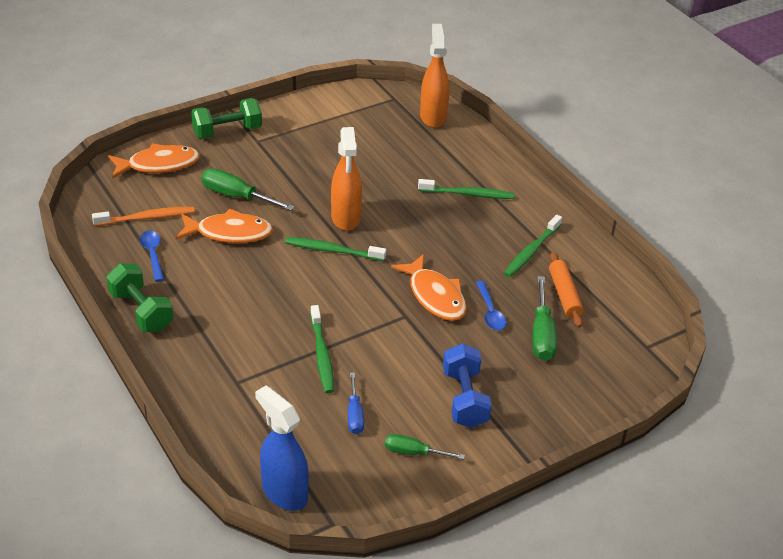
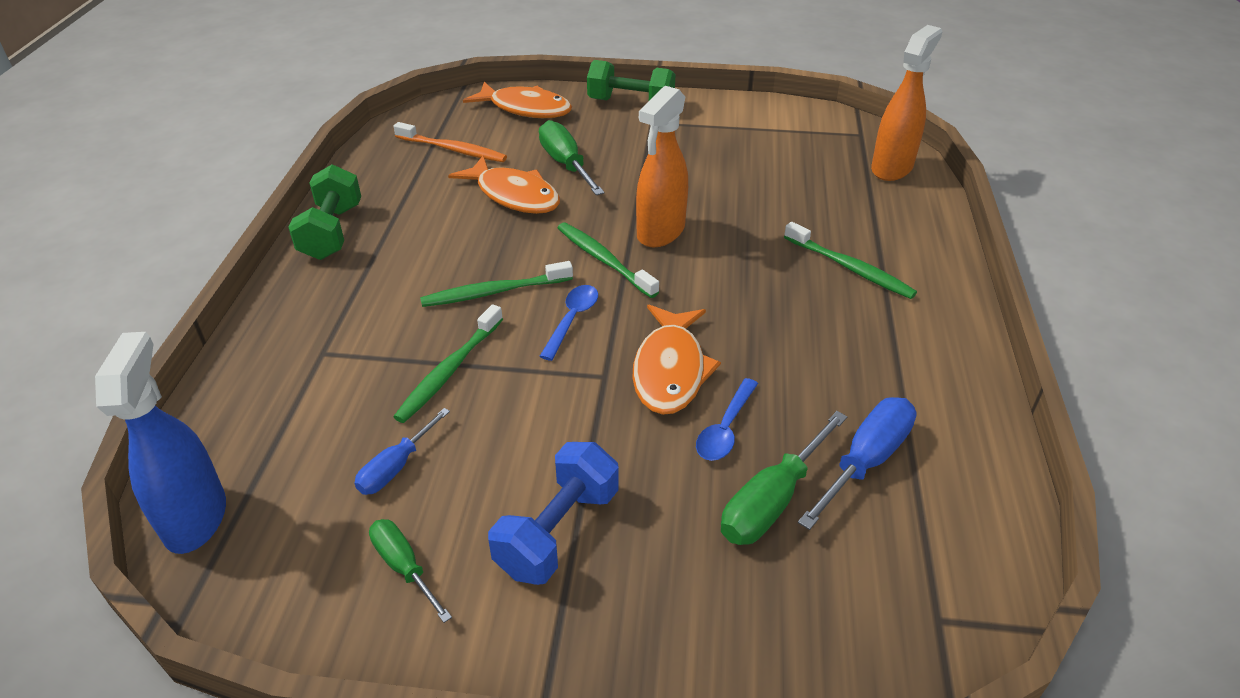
camera: 40 degrees right, 0 degrees up
blue spoon [140,231,164,282] -> blue spoon moved to [539,285,598,361]
green toothbrush [504,215,562,277] -> green toothbrush moved to [420,261,573,307]
orange rolling pin [549,252,584,328] -> blue screwdriver [798,397,916,530]

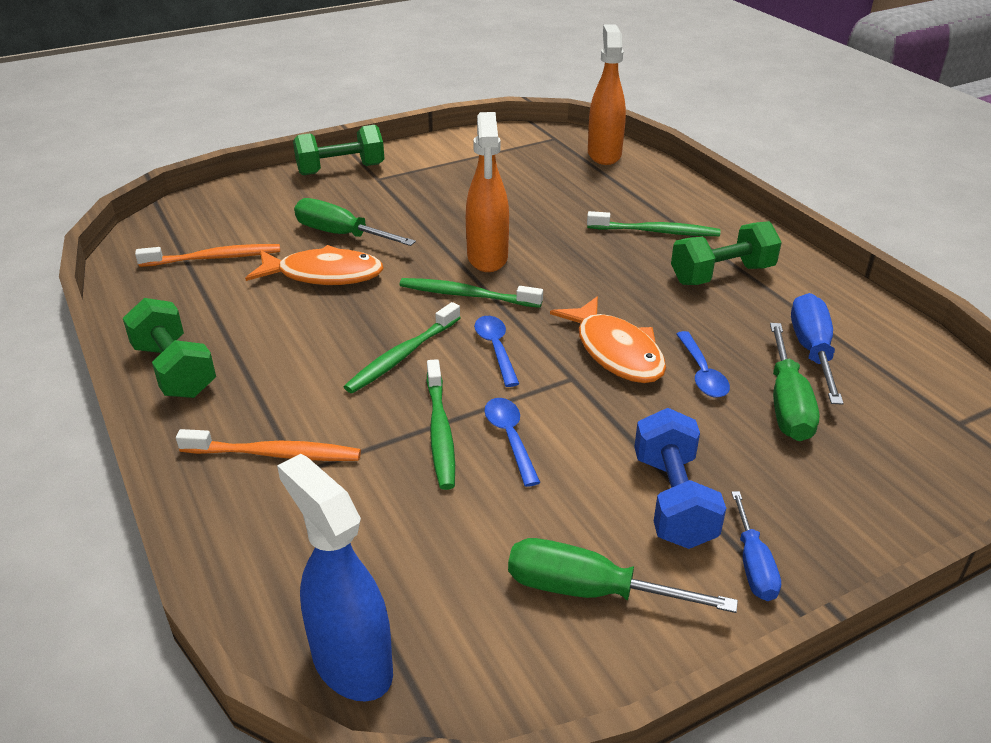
camera: 35 degrees left, 5 degrees down
blue screwdriver [354,408,450,495] -> blue screwdriver moved to [731,491,781,601]
green screwdriver [369,519,452,623] -> green screwdriver [508,538,738,613], size x1.57
orange fish [463,82,572,118] -> none
none -> orange toothbrush [176,429,361,461]
none -> blue spoon [484,398,541,487]
none -> green dumbbell [671,221,782,285]

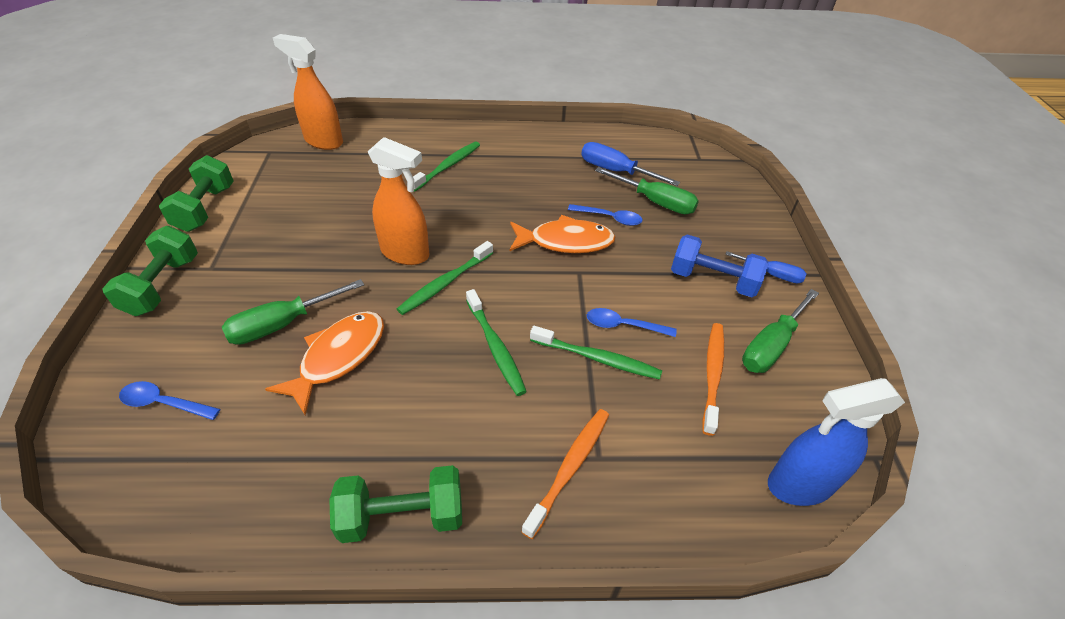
camera: 65 degrees left, 10 degrees up
orange toothbrush [135,244,280,267] -> orange toothbrush moved to [702,323,724,436]
blue spoon [474,316,519,387] -> blue spoon moved to [119,381,221,420]
green dumbbell [671,221,782,285] -> green dumbbell moved to [159,155,234,232]

